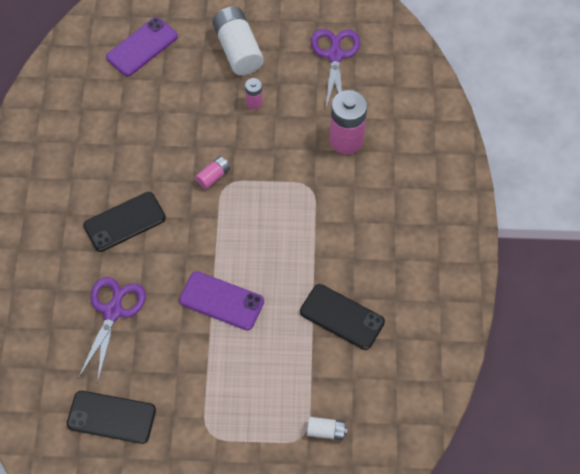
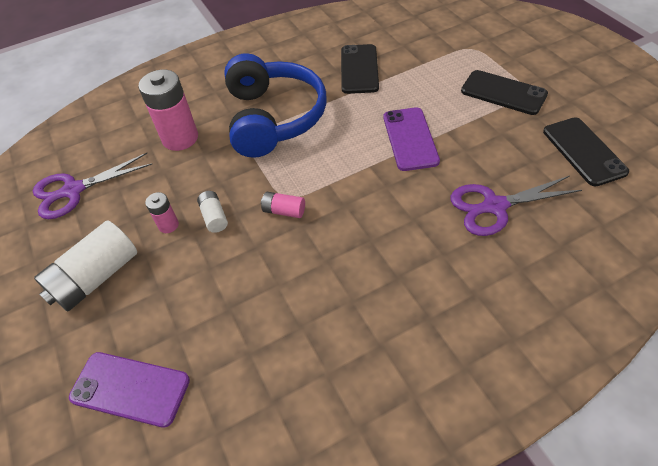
camera: 115 degrees left, 10 degrees down
black phone [83,192,166,252] -> black phone moved to [461,70,548,115]
white battery [307,417,348,440] -> white battery moved to [197,191,228,233]
none -> blue headphones [224,53,327,158]

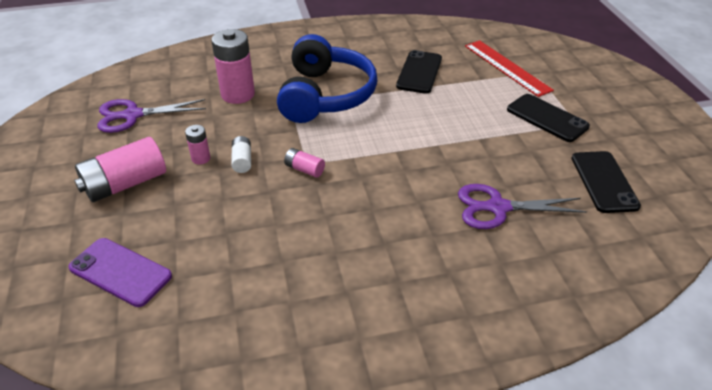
camera: 10 degrees right, 10 degrees down
white battery [34,220,137,311] -> pink battery [74,137,166,202]
purple phone [384,107,440,171] -> none
none -> red ruler [465,40,554,97]

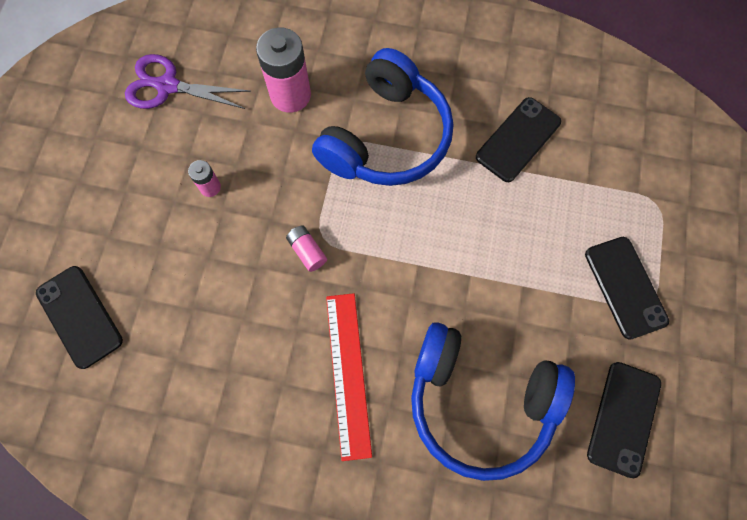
camera: 25 degrees right, 30 degrees up
purple phone [68,238,172,307] -> black phone [36,266,123,369]
pink battery [74,137,166,202] -> none
white battery [232,136,251,173] -> none
purple scissors [458,184,587,229] -> blue headphones [411,322,575,481]
red ruler [465,40,554,97] -> red ruler moved to [326,293,372,461]

